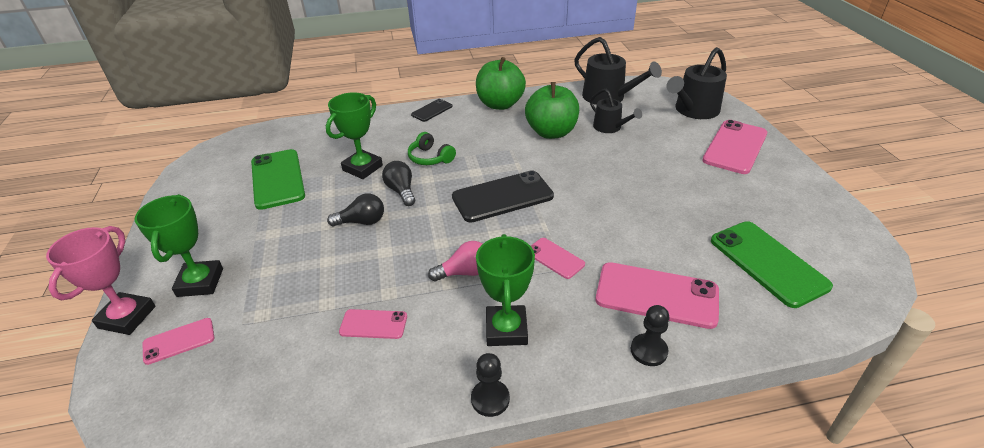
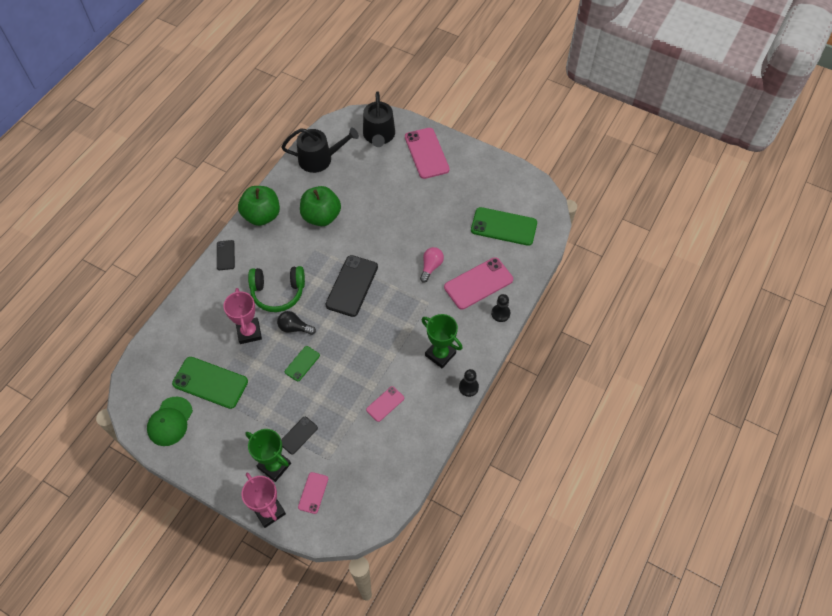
camera: 50 degrees left, 20 degrees up
green trophy [326,92,383,179] -> pink trophy [223,288,262,344]
black light bulb [327,193,384,227] -> green phone [285,346,320,381]
green headphones [408,132,456,165] -> green headphones [248,266,305,312], size x1.63
pink light bulb [428,241,482,282] -> pink light bulb moved to [420,247,444,283]
pink phone [531,238,585,279] -> none
black watering can [590,89,642,133] -> none
none -> green cap [147,397,193,446]
none -> black phone [281,417,318,454]

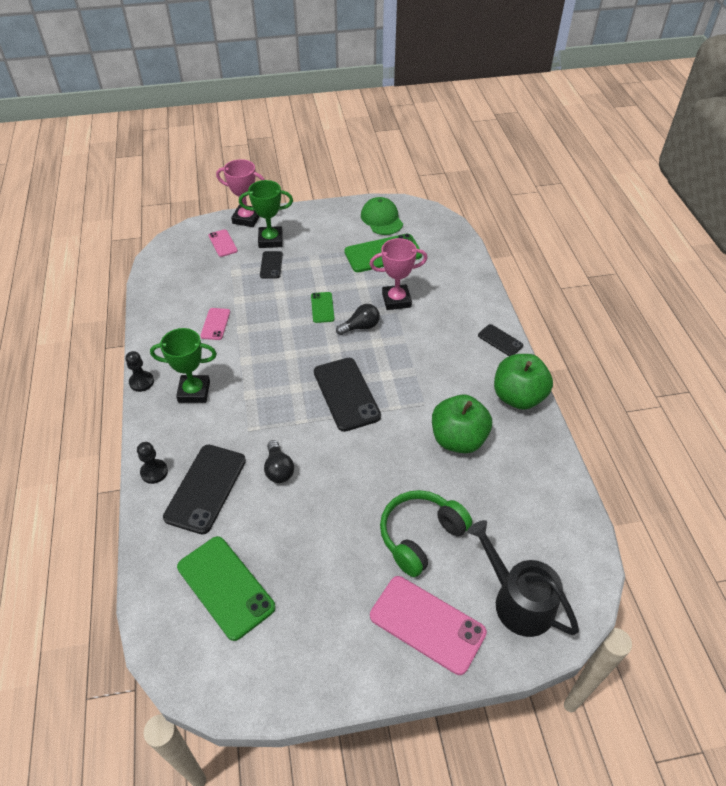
camera: 140 degrees right, 10 degrees down
pink trophy [223,288,262,344] -> pink trophy turned 45 degrees counterclockwise [370,238,428,310]
green headphones [248,266,305,312] -> green headphones moved to [380,490,472,577]
black watering can [281,128,359,173] -> none
pink light bulb [420,247,444,283] -> black light bulb [264,440,294,483]
pink phone [444,257,513,309] -> black phone [163,445,246,535]
green phone [471,207,537,246] -> green phone turned 75 degrees clockwise [177,536,276,641]

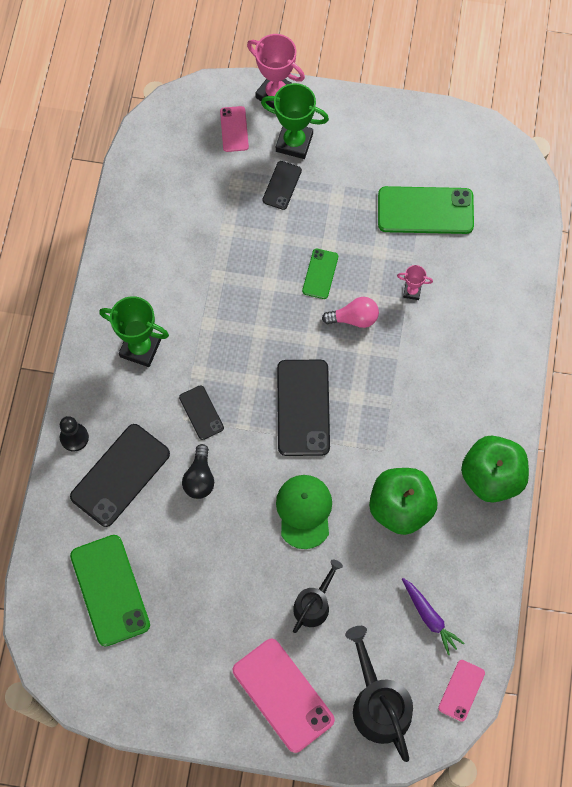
camera: 20 degrees right, 20 degrees up
black pawn [125,351,154,392] -> none
pink phone [200,308,230,340] -> pink phone moved to [438,660,485,722]
black light bulb [336,304,380,335] -> pink light bulb [322,297,379,328]
green cap [361,197,403,235] -> green cap moved to [276,475,332,549]
pink trophy [370,238,428,310] -> pink trophy [397,265,433,300], size x0.51
green headphones [380,490,472,577] -> black watering can [293,560,343,633]
black phone [478,324,523,356] -> black phone moved to [179,385,224,440]
none -> purple carrot [402,578,464,655]

